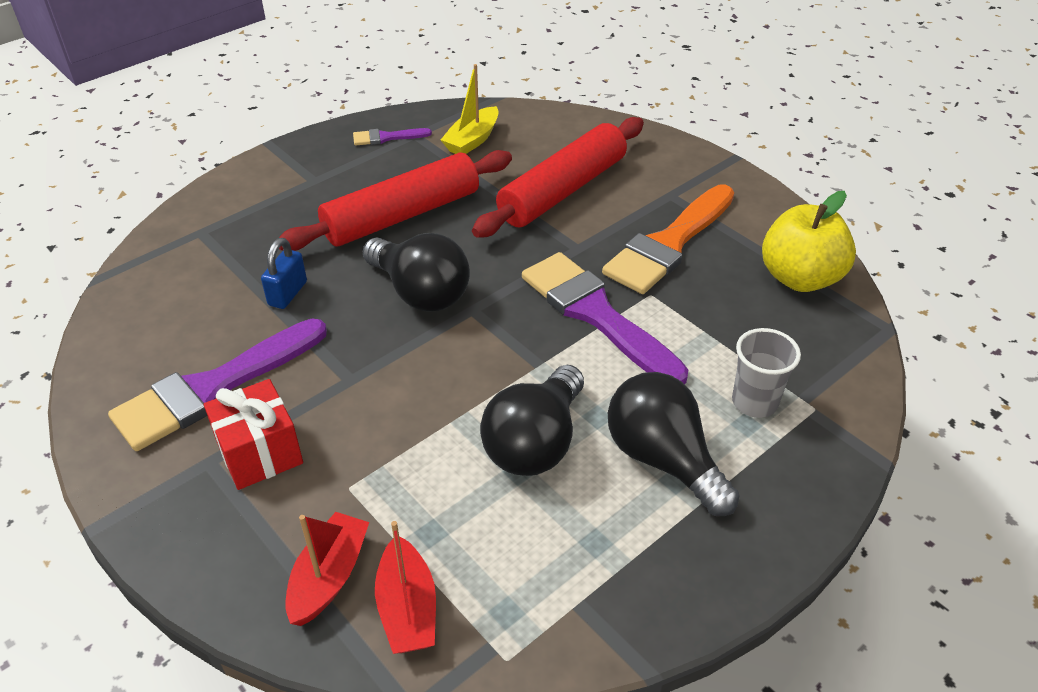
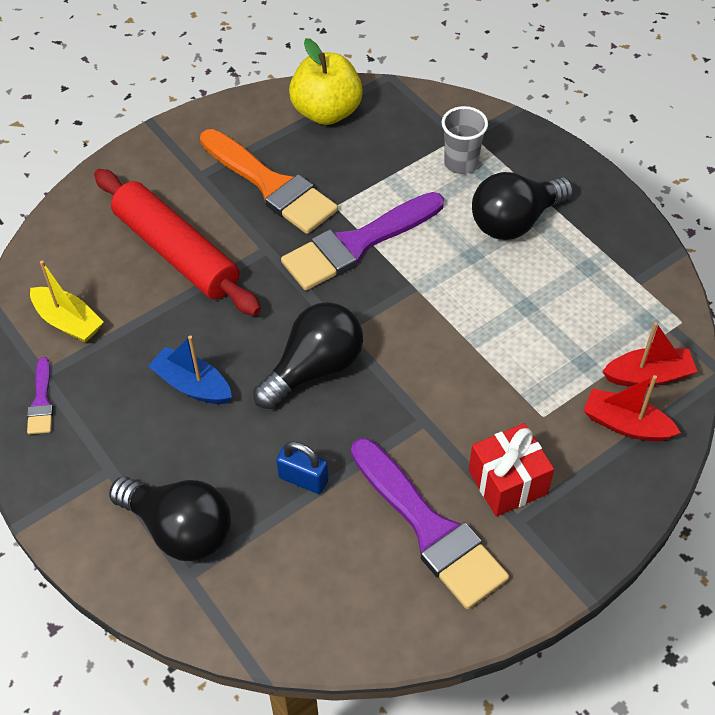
camera: 85 degrees left, 10 degrees up
red rolling pin [279,150,512,251] -> blue boat [148,335,232,404]
black light bulb [480,365,584,476] -> black light bulb moved to [109,477,231,561]

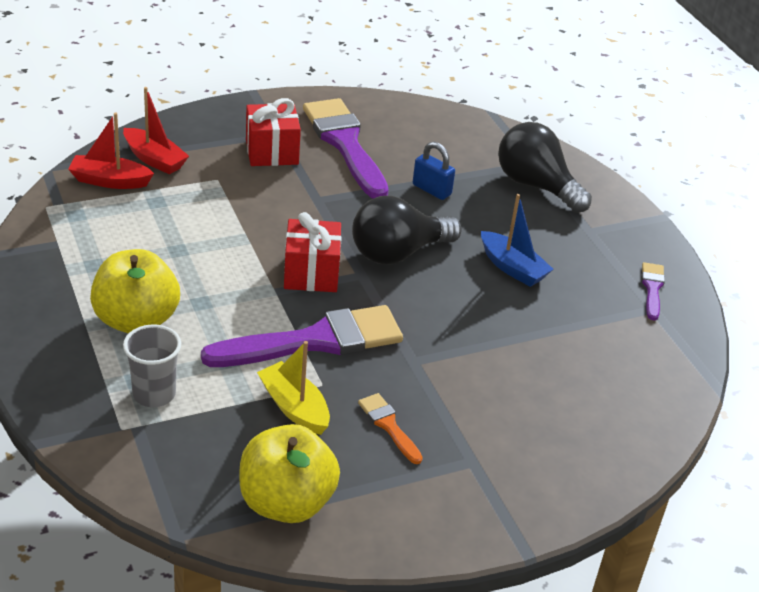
camera: 170 degrees left, 15 degrees down
yellow boat [30,261,103,343] -> yellow boat moved to [257,341,330,435]
red rolling pin [94,169,261,316] -> none
orange brush [200,129,338,234] -> orange brush [358,393,423,464], size x0.46
black light bulb [472,172,574,240] -> yellow apple [90,249,180,333]
none -> red gift [284,212,341,292]

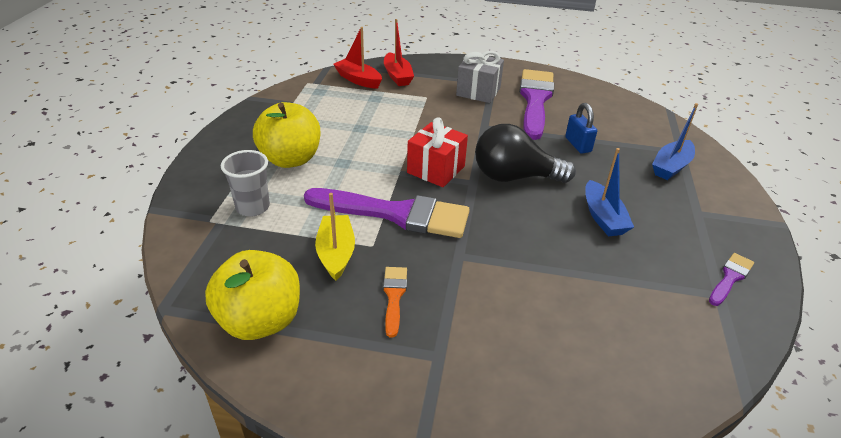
camera: 35 degrees right, 0 degrees up
red gift [246,98,301,166] -> grey gift [456,51,504,103]
black light bulb [498,122,592,213] -> blue boat [652,103,698,180]

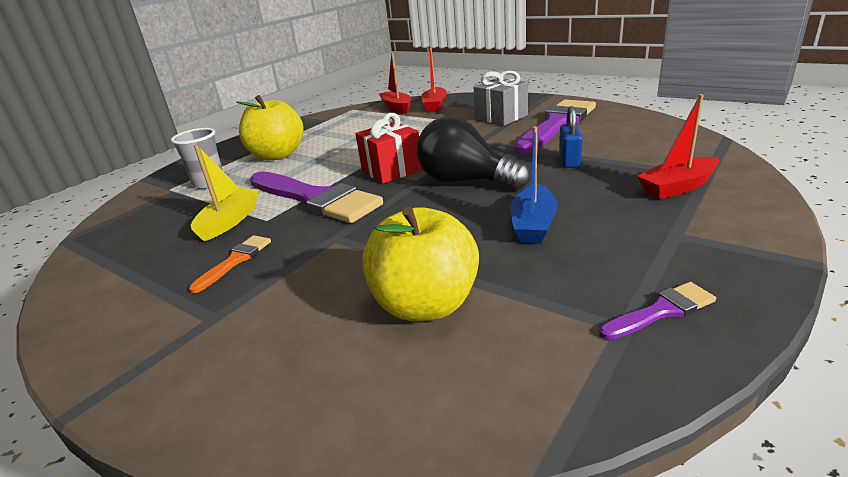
camera: 30 degrees right, 10 degrees down
yellow apple [205,250,300,340] -> yellow apple moved to [362,207,479,321]
blue boat [652,103,698,180] -> red boat [637,94,719,199]

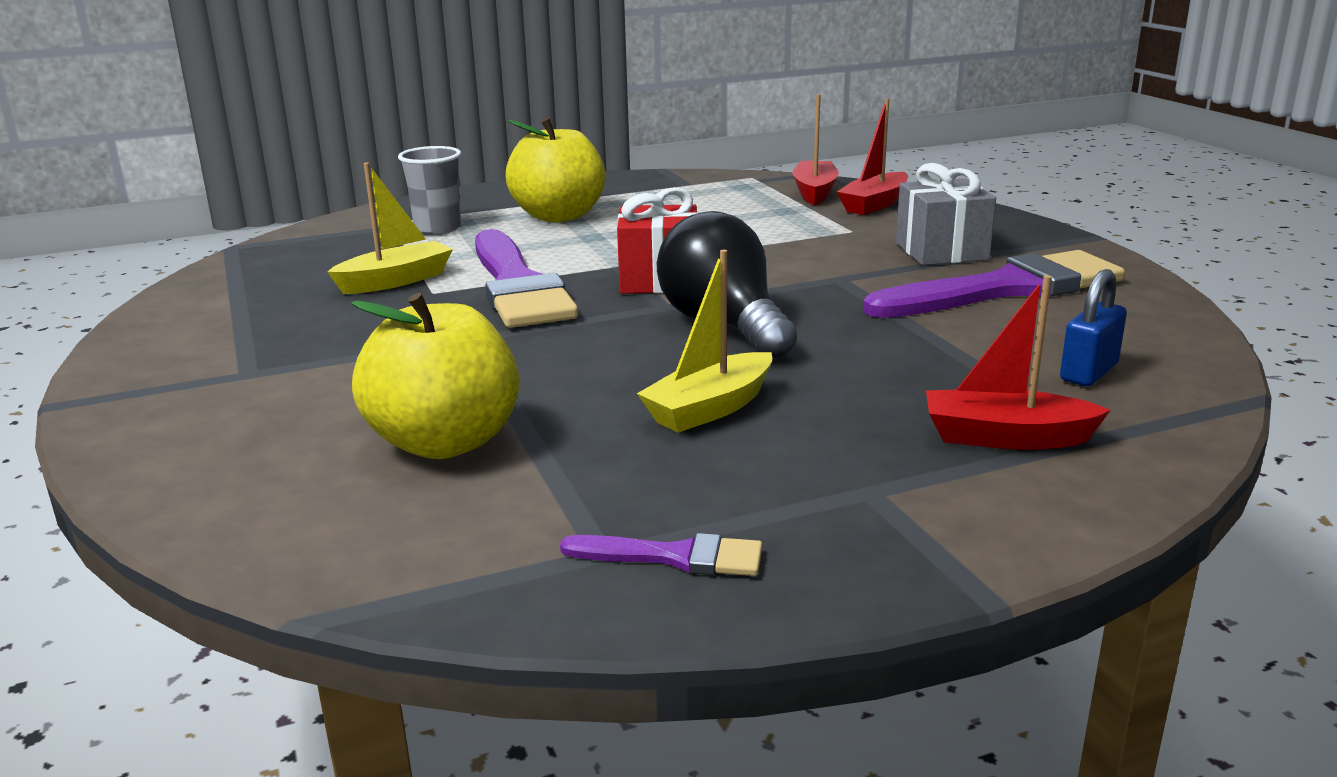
camera: 30 degrees right, 5 degrees down
orange brush [189,235,271,294] -> none
blue boat [510,126,558,244] -> yellow boat [637,250,772,433]
blue padlock [559,106,583,168] -> blue padlock moved to [1060,269,1127,386]

